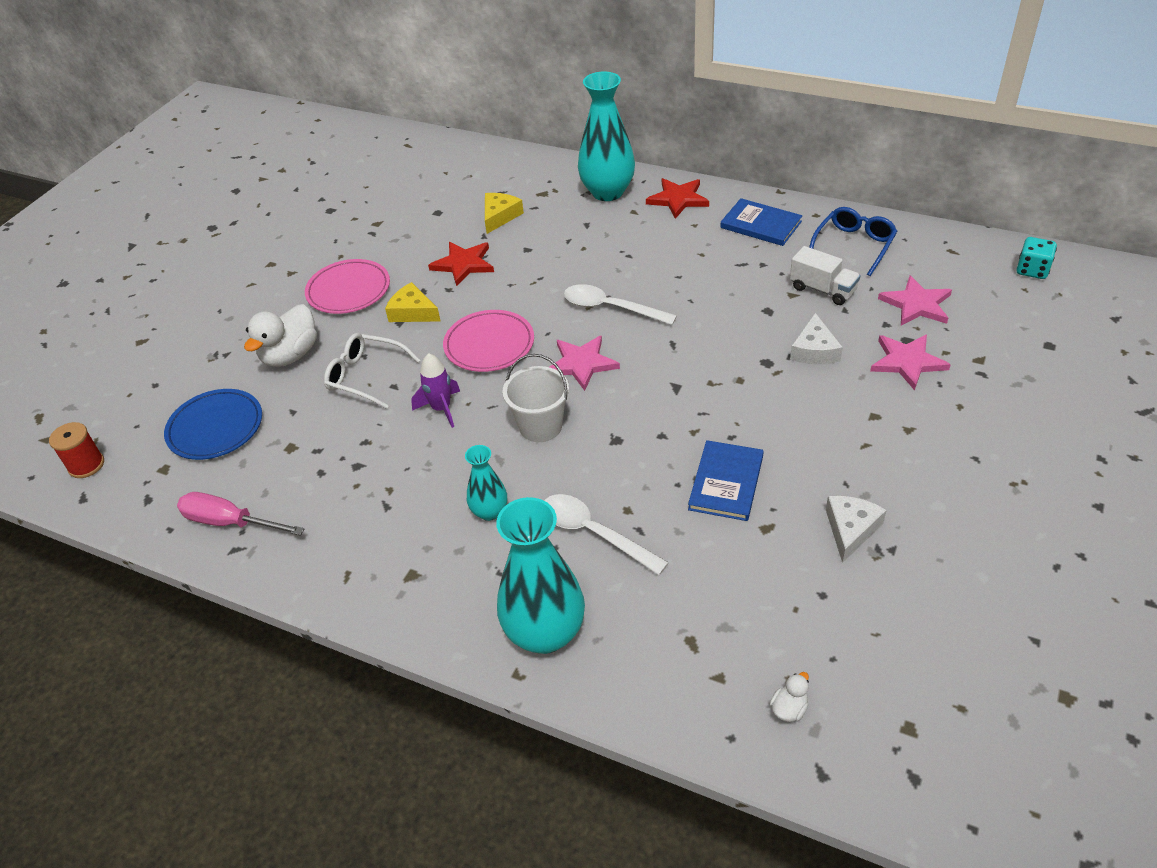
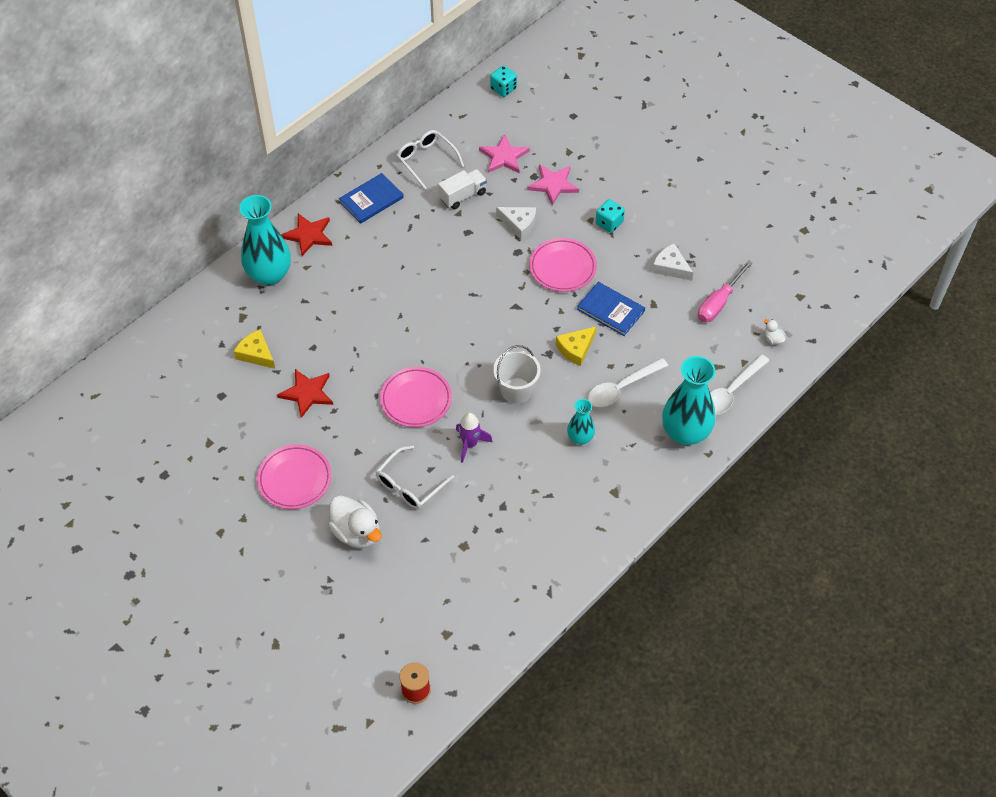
camera: 75 degrees left, 10 degrees up
blue plate [164,389,262,460] -> none
pink screwdriver [177,492,305,536] -> pink screwdriver moved to [698,260,753,322]
yellow cheese [385,282,440,322] -> yellow cheese moved to [556,327,596,366]
pink star [549,335,620,391] -> none
white spoon [564,284,677,325] -> white spoon moved to [710,354,769,415]
blue glasses [809,207,897,276] -> white glasses [397,130,464,190]
none -> pink plate [529,238,597,292]
none -> turquoise dice [596,199,625,233]

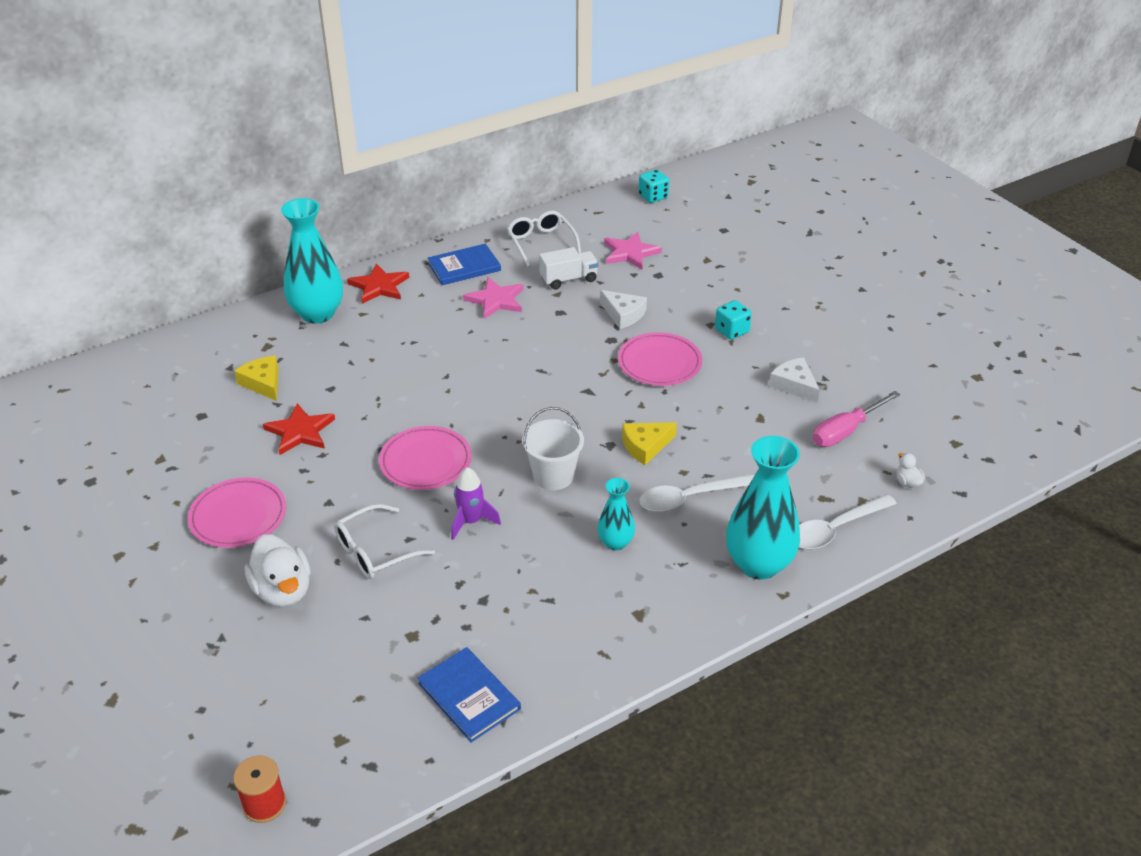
camera: 15 degrees right, 15 degrees down
pink star [527,165,579,205] -> pink star moved to [463,277,524,319]
blue book [577,282,645,336] -> blue book moved to [418,647,521,743]

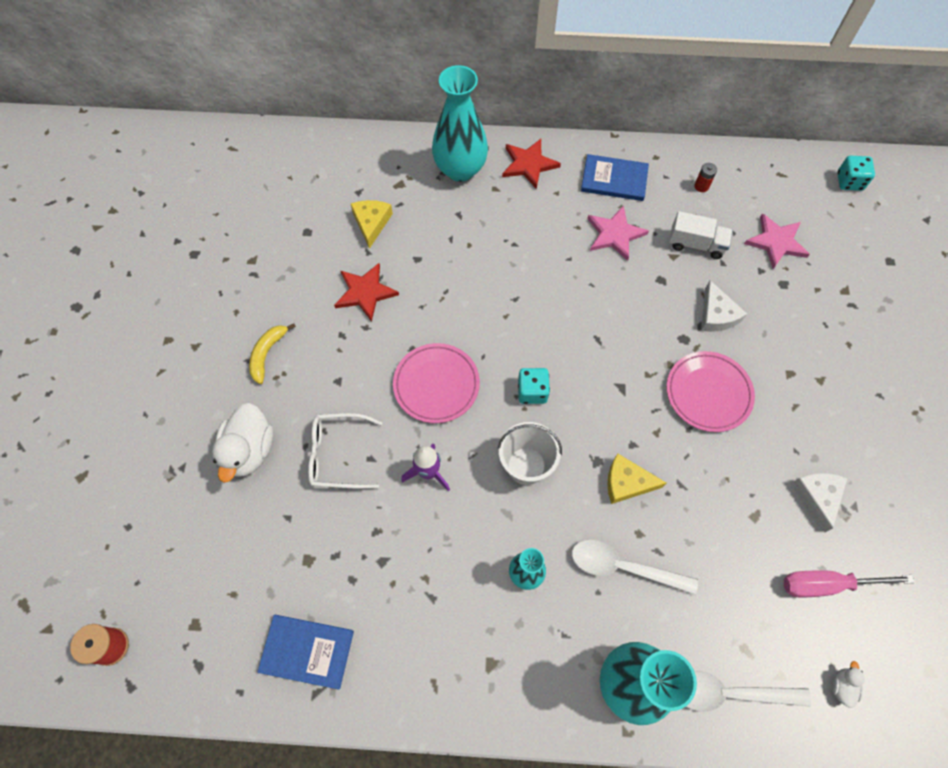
camera: 35 degrees right, 25 degrees up
pink plate [188,477,287,548] -> yellow banana [249,324,296,384]
blue book [418,647,521,743] -> blue book turned 75 degrees counterclockwise [257,615,354,689]
white glasses [507,210,581,267] -> red battery [694,163,717,192]
turquoise dice [715,300,752,340] -> turquoise dice moved to [518,368,550,404]

